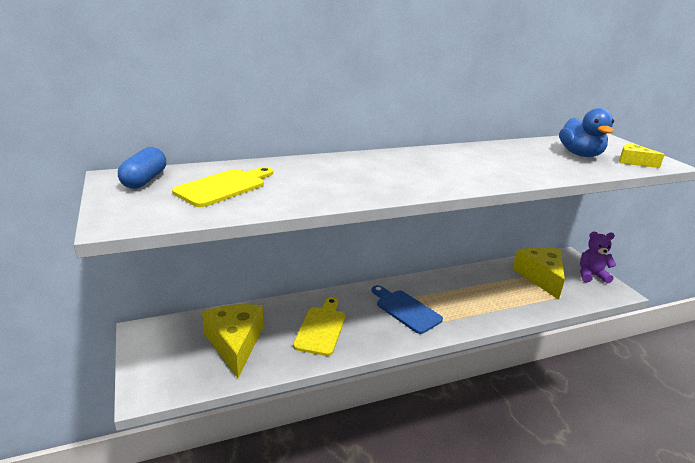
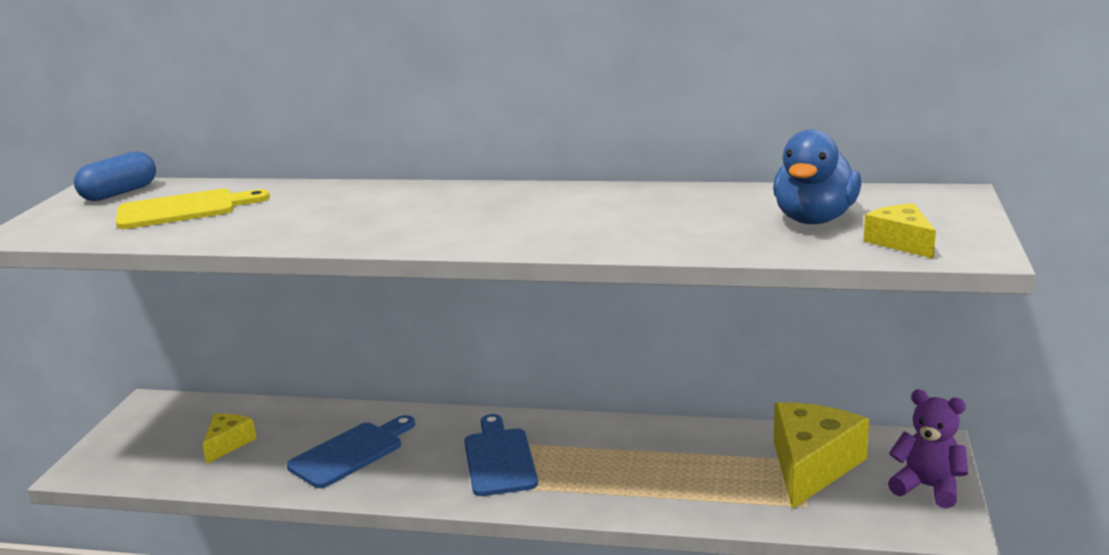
camera: 35 degrees right, 5 degrees down
yellow cheese [202,304,263,378] -> yellow cheese [202,414,257,464], size x0.53
yellow cutting board [293,297,345,356] -> blue cutting board [287,415,415,488]

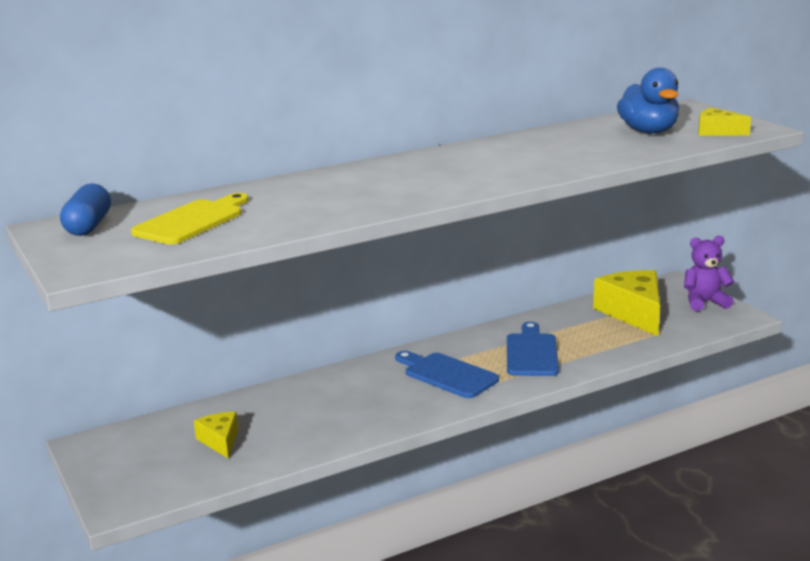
camera: 40 degrees left, 0 degrees up
blue cutting board [287,415,415,488] -> blue cutting board moved to [507,322,559,376]

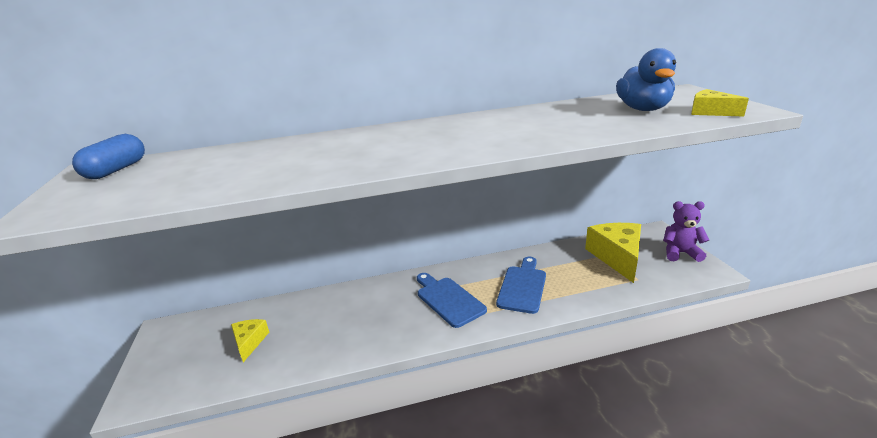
camera: 15 degrees right, 5 degrees up
yellow cutting board [131,193,248,244] -> none

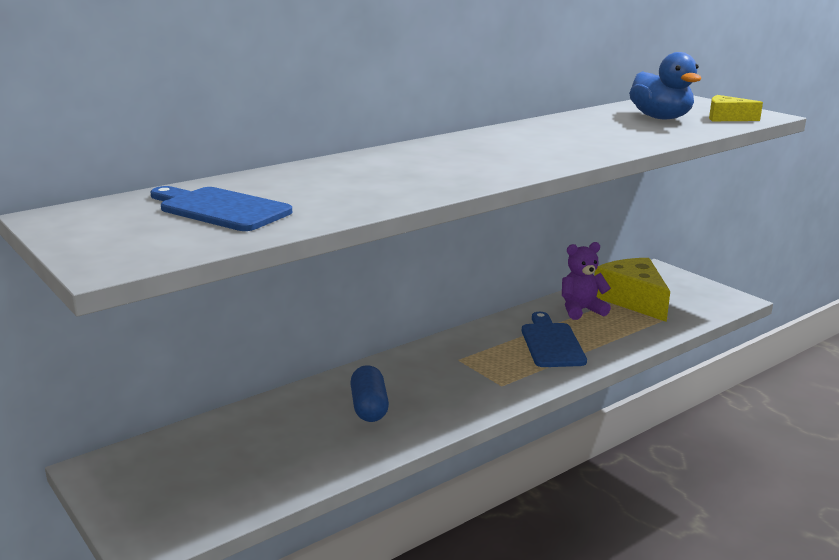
camera: 25 degrees left, 5 degrees down
blue capsule [72,134,145,179] -> blue capsule moved to [350,365,389,422]
yellow cheese [231,319,269,362] -> none
blue cutting board [417,273,487,328] -> blue cutting board moved to [150,186,292,231]
purple teddy bear [663,201,709,262] -> purple teddy bear moved to [562,242,611,320]

